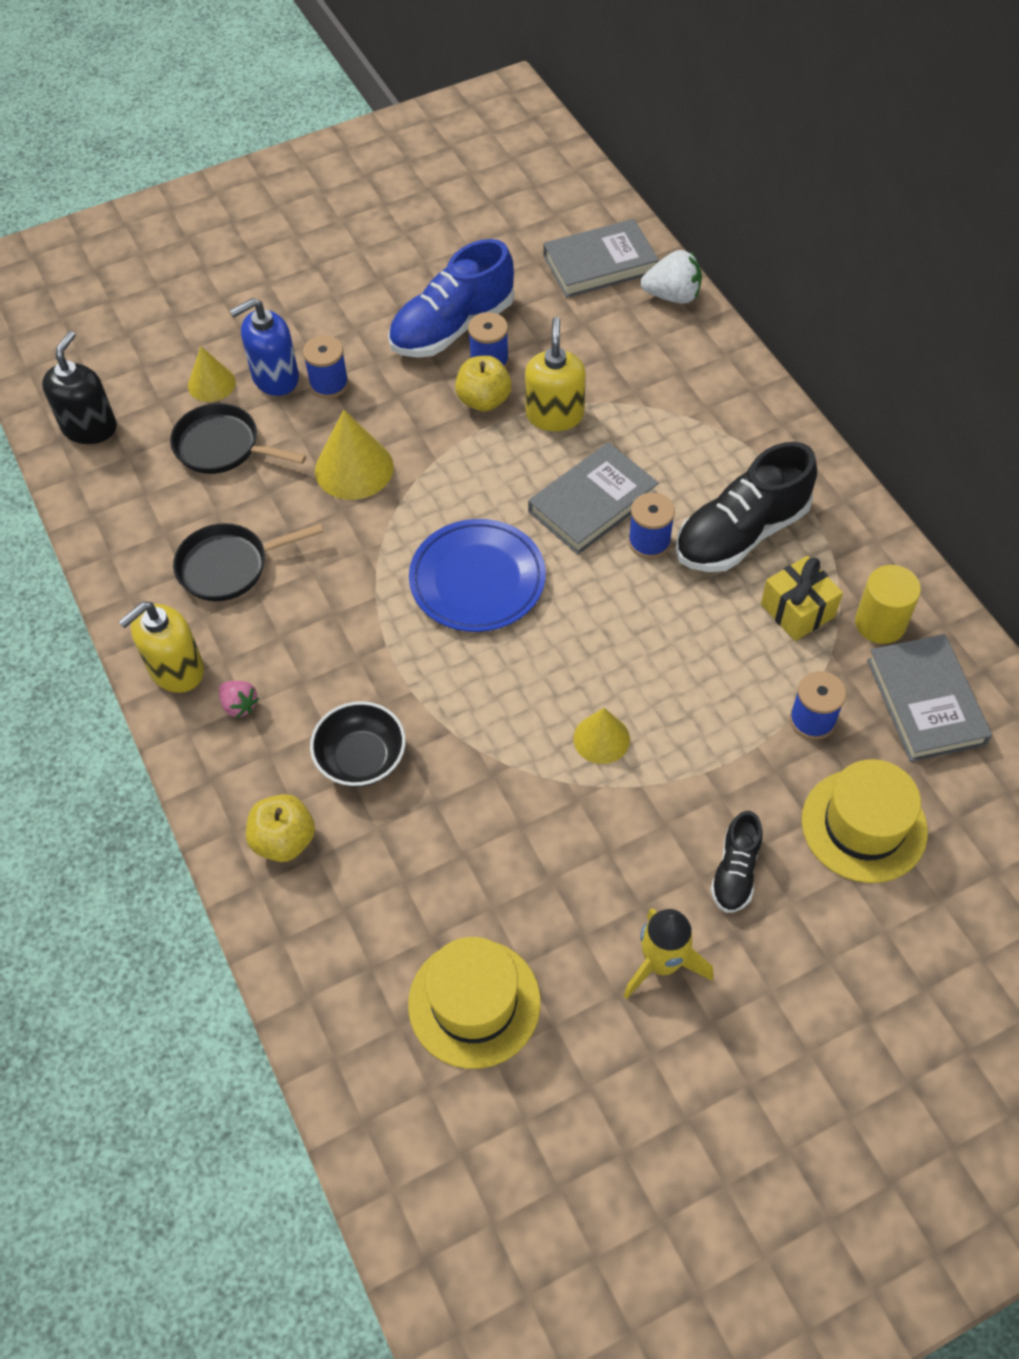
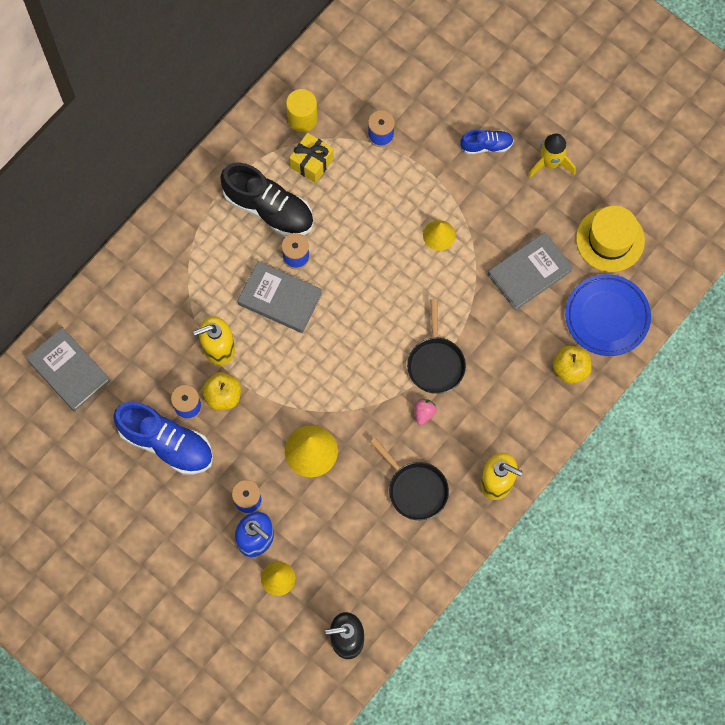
camera: 115 degrees left, 15 degrees up
black pan [170,403,306,474] -> black pan moved to [407,299,466,394]
pink strawberry [219,681,259,718] -> pink strawberry moved to [414,399,437,425]
black bowl [310,701,406,787] -> none
blue plate [409,519,546,632] -> blue plate moved to [565,274,651,356]
white strawberry [641,250,702,304] -> none
black shoe [711,811,763,913] -> blue shoe [460,130,514,154]
yellow hat [802,759,928,883] -> none
grey book [867,634,992,762] -> grey book moved to [488,232,573,311]

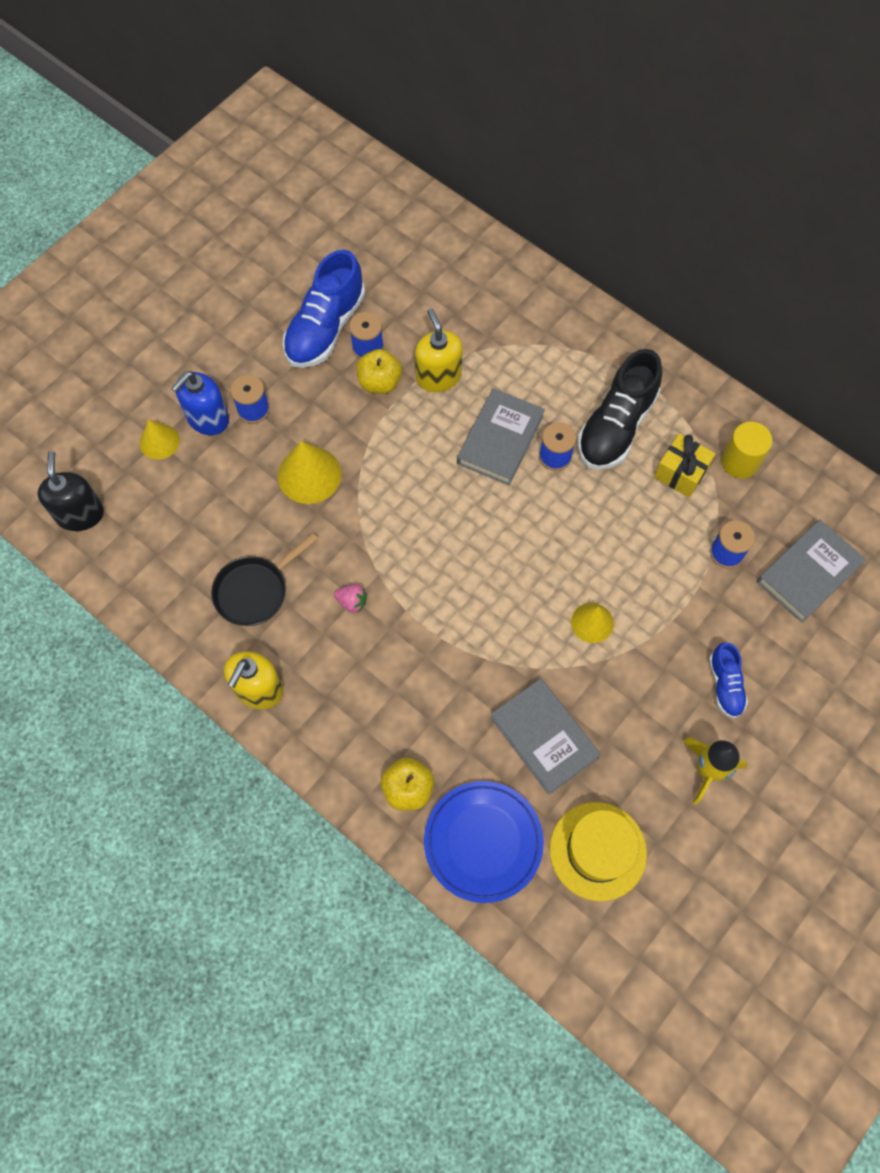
camera: 90 degrees right, 5 degrees down
grey book [26,327,111,412] -> grey book moved to [757,520,866,623]
black pan [407,299,466,394] -> none

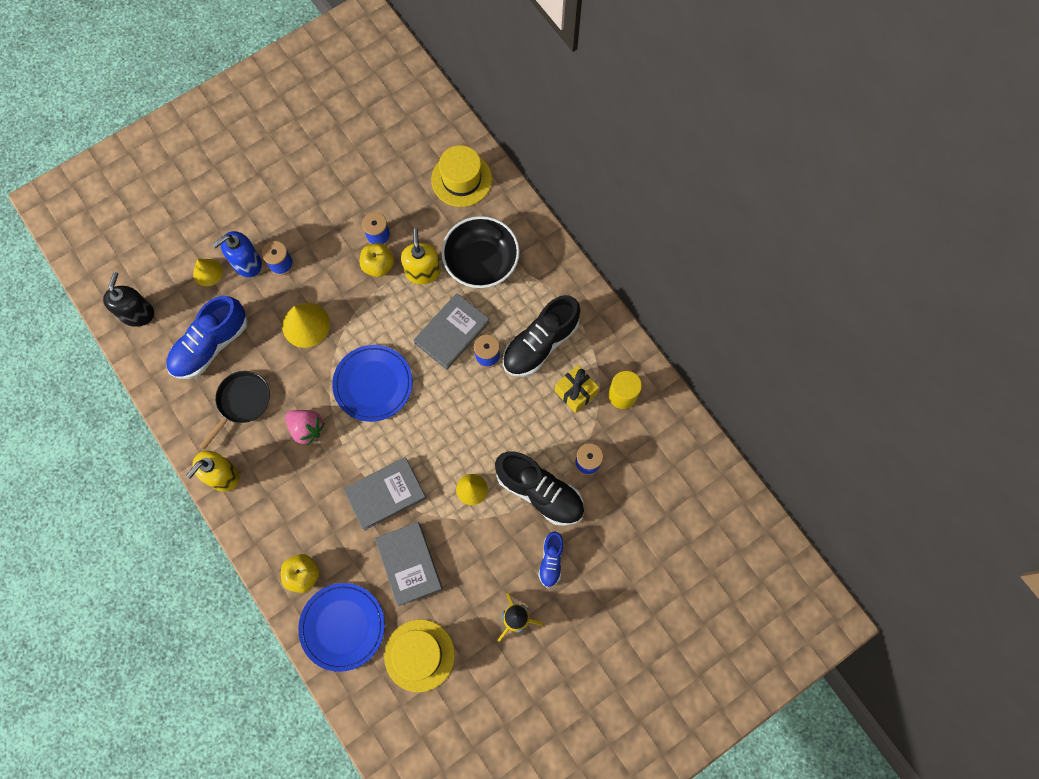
camera: 15 degrees right, 5 degrees up
black pan [211,533,318,626] -> black pan turned 150 degrees clockwise [199,371,270,450]
blue shoe [283,250,365,368] -> blue shoe moved to [166,296,248,379]
pink strawberry [334,584,367,613] -> pink strawberry [285,410,324,445], size x1.66
grey book [757,520,866,623] -> grey book moved to [343,457,426,531]
none -> blue plate [332,345,412,422]
none -> yellow hat [431,145,492,207]
none -> black bowl [441,216,520,288]
none -> black shoe [495,452,584,526]

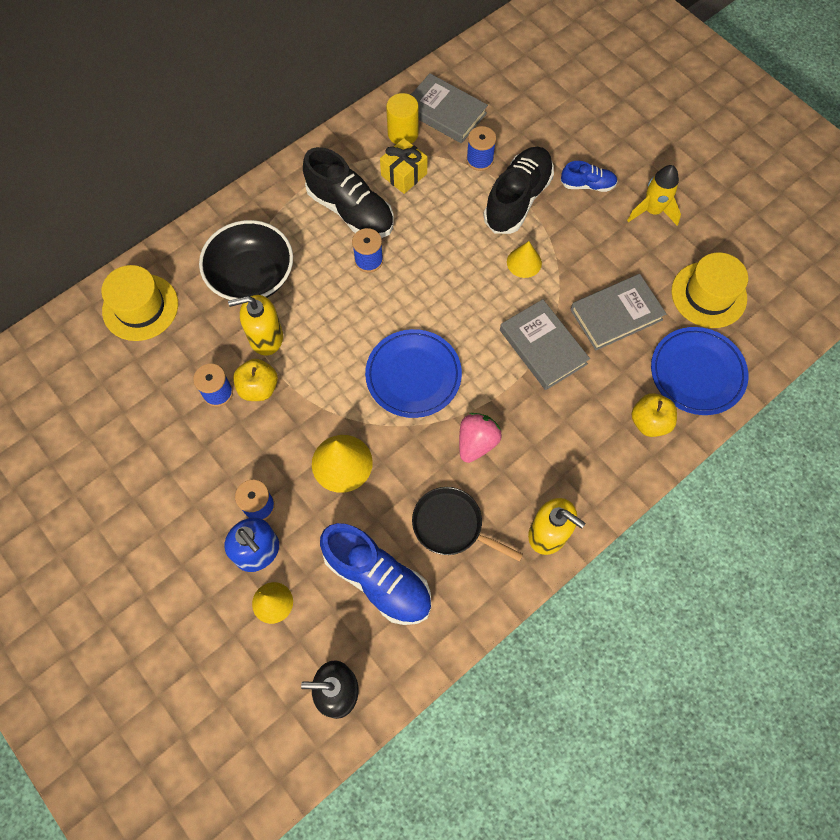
camera: 95 degrees left, 5 degrees down
grey book [413,293,490,370] -> grey book moved to [411,73,488,144]

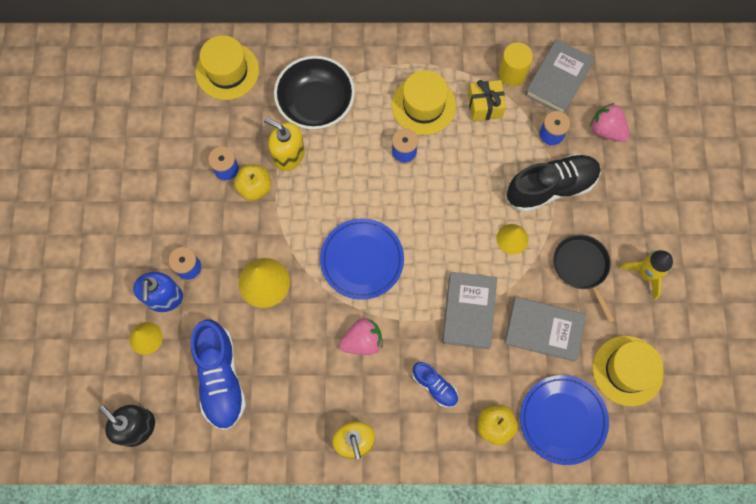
camera: 40 degrees right, 5 degrees up
black shoe [303,147,394,238] -> yellow hat [392,70,456,135]
grey book [411,73,488,144] -> grey book turned 45 degrees clockwise [525,39,595,113]
black pan [412,487,523,562] -> black pan moved to [554,234,615,323]
blue shoe [561,161,618,192] -> blue shoe moved to [412,362,458,407]
none -> pink strawberry [590,103,630,142]

